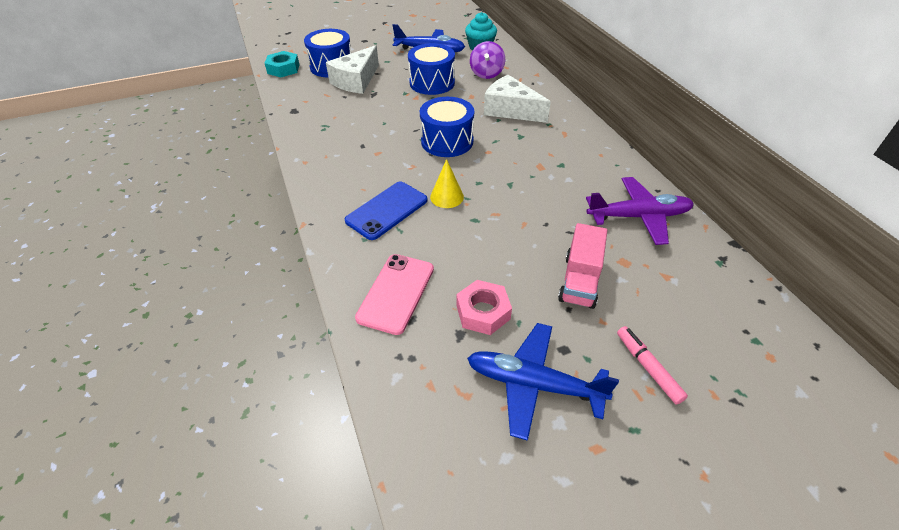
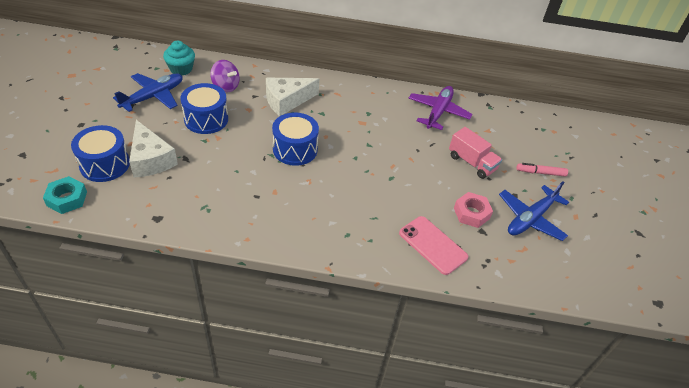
camera: 65 degrees left, 0 degrees up
blue phone [345,182,427,240] -> none
yellow cone [430,159,464,208] -> none

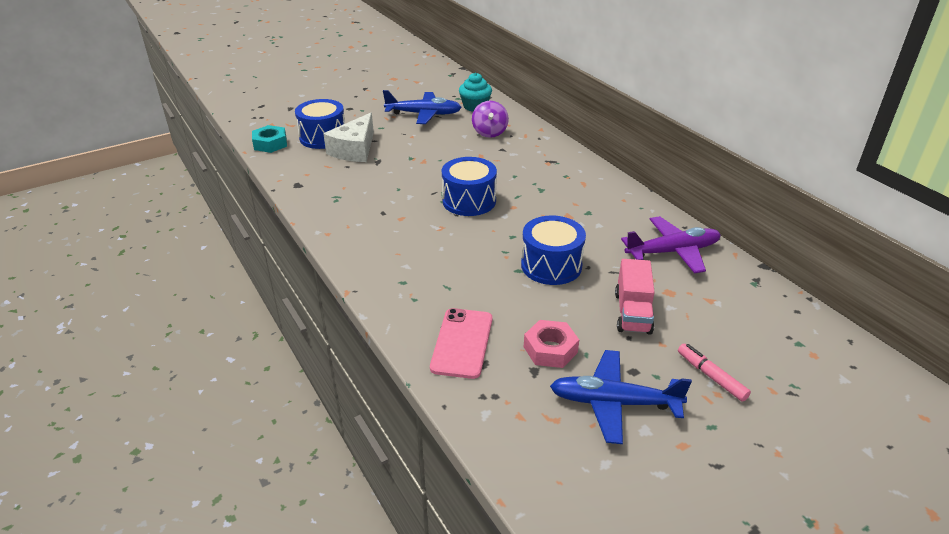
camera: 55 degrees right, 10 degrees down
blue drum [180,83,228,134] -> blue drum moved to [521,216,586,285]
white cheese [266,78,319,116] -> none

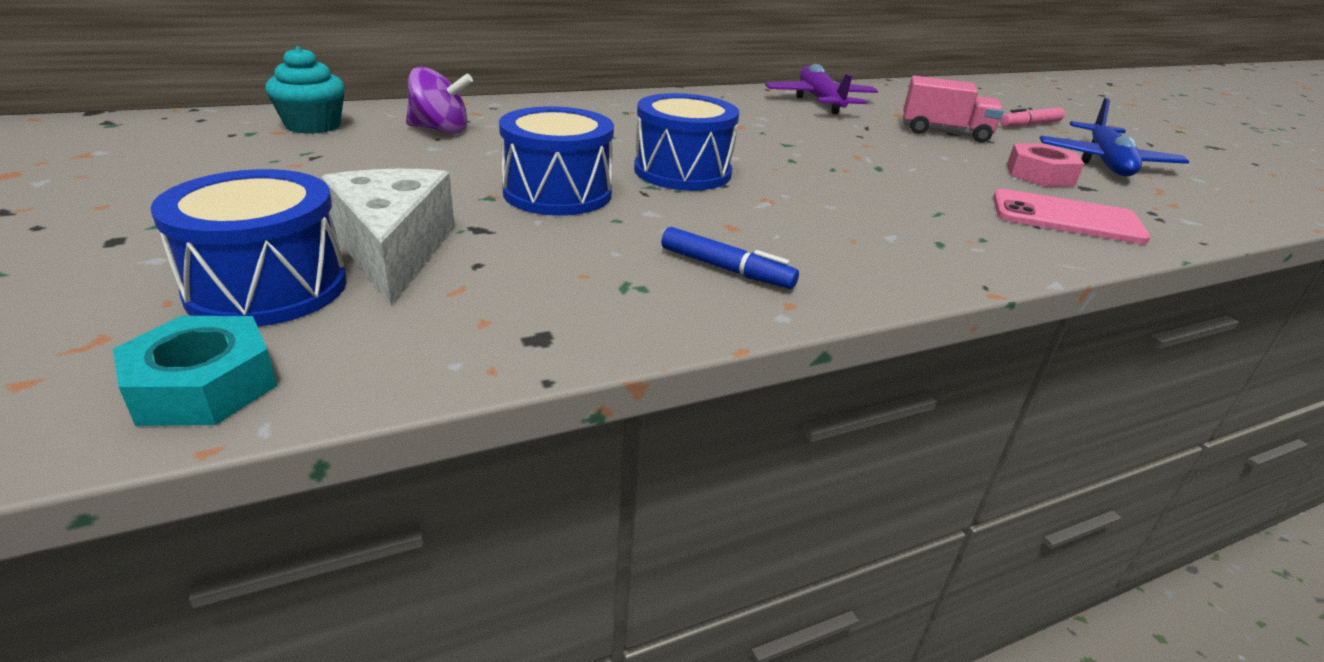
camera: 85 degrees left, 5 degrees down
white cheese [324,113,374,162] -> white cheese turned 135 degrees counterclockwise [321,169,455,305]
blue plane [383,90,462,124] -> none
blue drum [521,216,586,285] -> blue drum moved to [499,106,614,216]
none -> blue marker [661,227,799,289]

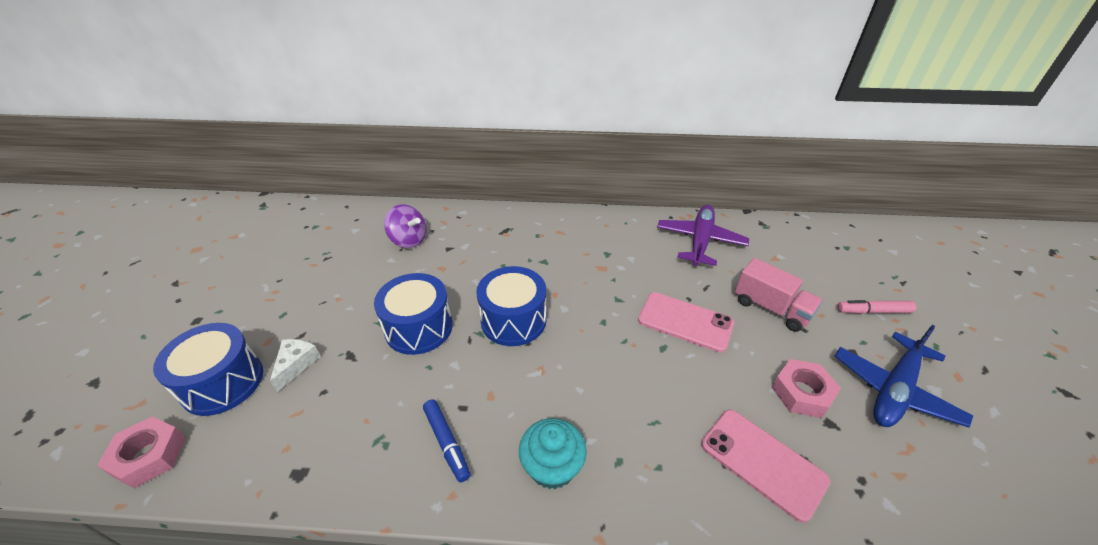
camera: 30 degrees right, 10 degrees up
turquoise nut [113,316,278,426] -> pink nut [97,416,186,488]
turquoise cupcake [265,46,345,134] -> turquoise cupcake moved to [519,418,587,489]
white cheese [321,169,455,305] -> white cheese [270,339,320,392], size x0.54
none -> pink phone [638,292,734,353]

